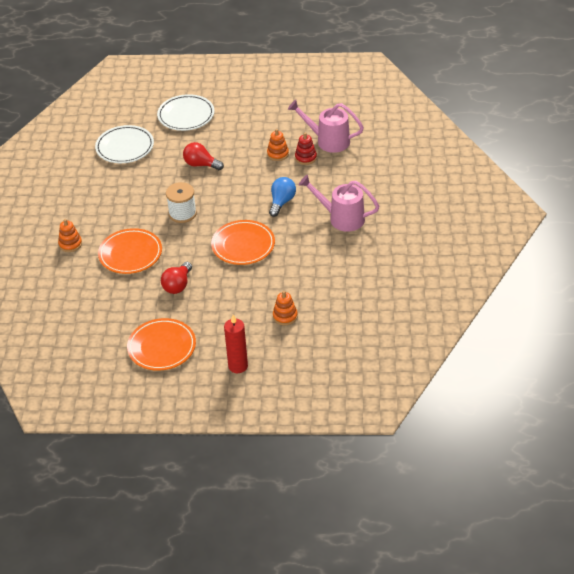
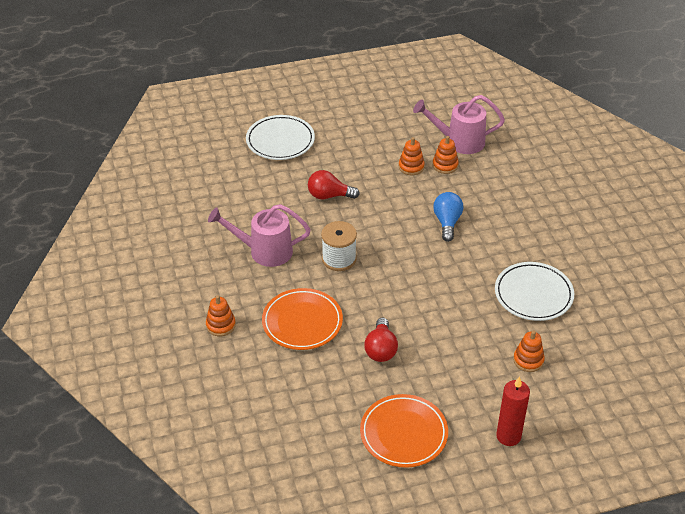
camera: 20 degrees left, 0 degrees up
white plate [95,125,154,163] -> white plate moved to [495,262,574,321]
orange plate [211,220,275,265] -> none
red stacking toy [295,132,317,165] -> orange stacking toy [432,136,459,174]
pink watering can [299,175,379,232] -> pink watering can moved to [208,204,311,267]

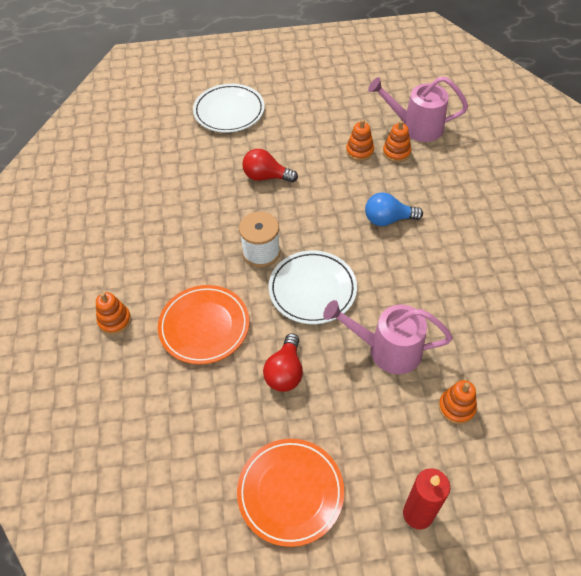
camera: 10 degrees right, 10 degrees up
pink watering can [208,204,311,267] -> pink watering can moved to [323,300,453,374]
blue light bulb [433,192,463,242] -> blue light bulb turned 105 degrees counterclockwise [365,192,423,226]
white plate [495,262,574,321] -> white plate moved to [268,251,357,324]

